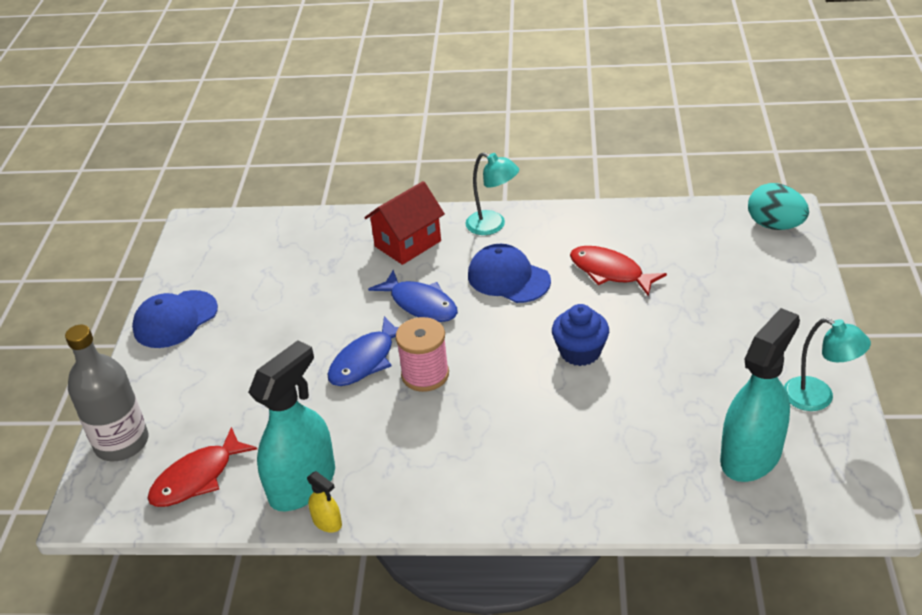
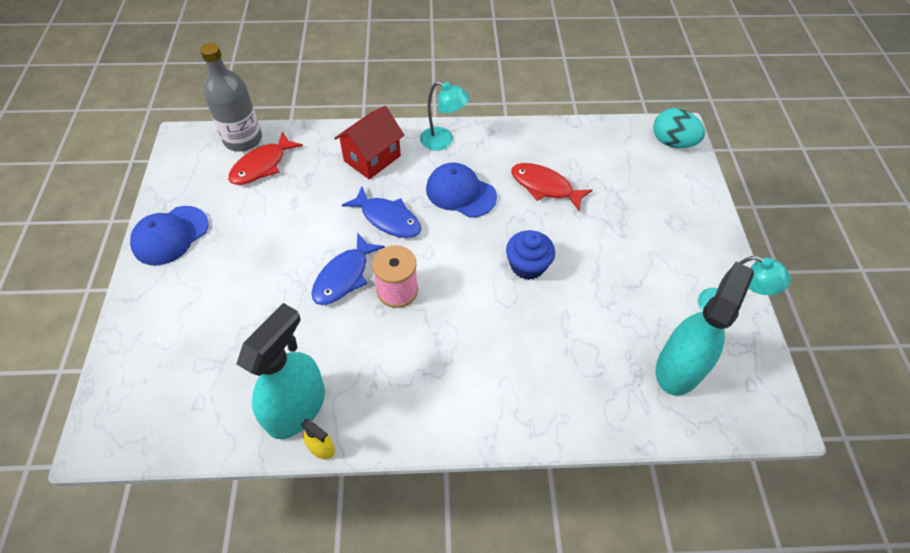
camera: 10 degrees left, 15 degrees up
grey bottle [65,325,148,461] -> grey bottle moved to [200,43,262,152]
red fish [147,427,257,507] -> red fish moved to [228,131,303,185]

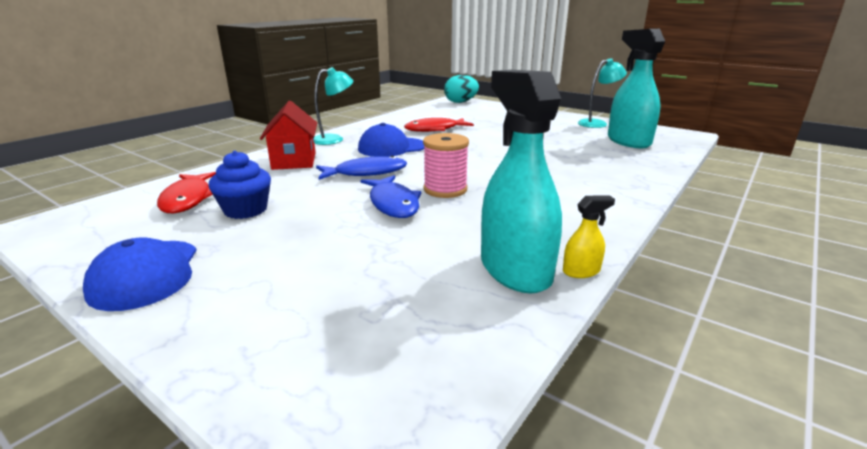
camera: 50 degrees left, 30 degrees down
grey bottle [200,43,262,152] -> none
blue cupcake [506,230,555,280] -> blue cupcake moved to [209,151,271,219]

